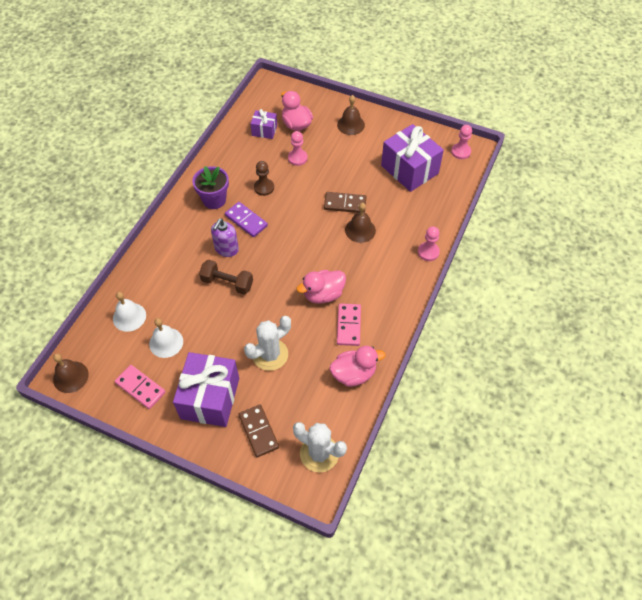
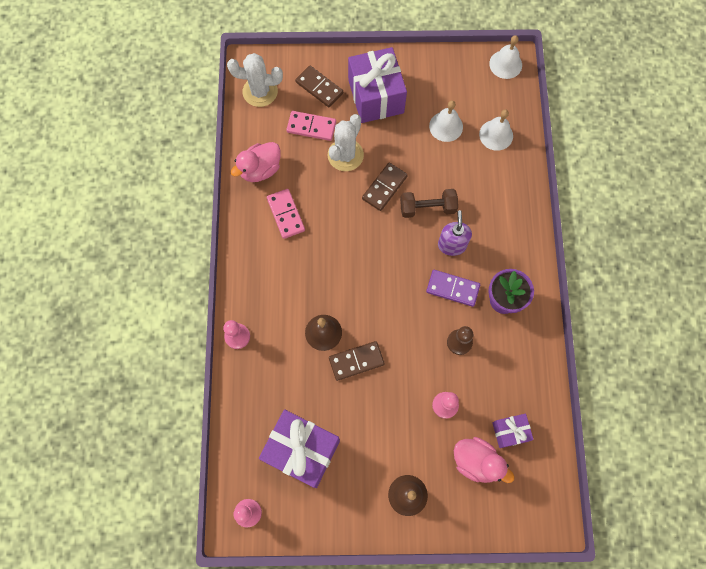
camera: 155 degrees right, 15 degrees up
brown bell [53,354,89,393] -> white bell [489,35,522,79]
pink domino [115,365,166,409] -> pink domino moved to [286,111,336,141]
pink duck [296,270,346,304] -> none
none -> brown domino [362,163,408,211]

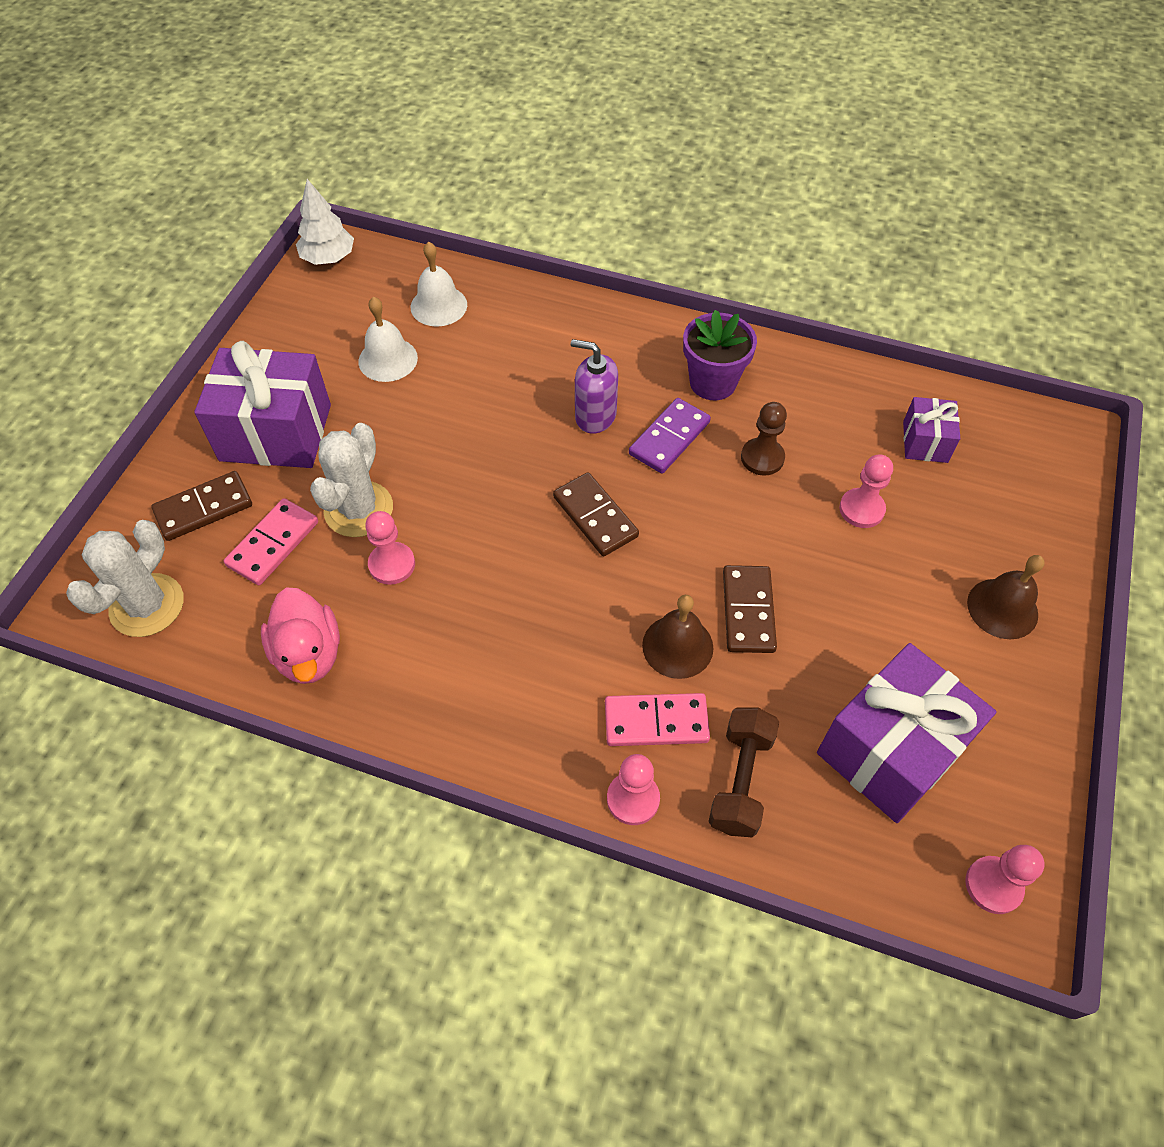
camera: 70 degrees left, 15 degrees down
pink domino [267,189,305,239] -> pink domino moved to [605,693,710,746]
white cactus [327,114,364,171] -> white cactus turned 60 degrees clockwise [310,423,393,537]
brown domino [362,163,408,211] -> brown domino moved to [553,473,639,556]
brown dumbbell [400,189,458,218] -> brown dumbbell moved to [709,707,779,837]
pink duck [454,437,515,483] -> none
white bell [489,35,522,79] -> white tree [296,179,354,265]
none -> pink pawn [365,511,415,585]

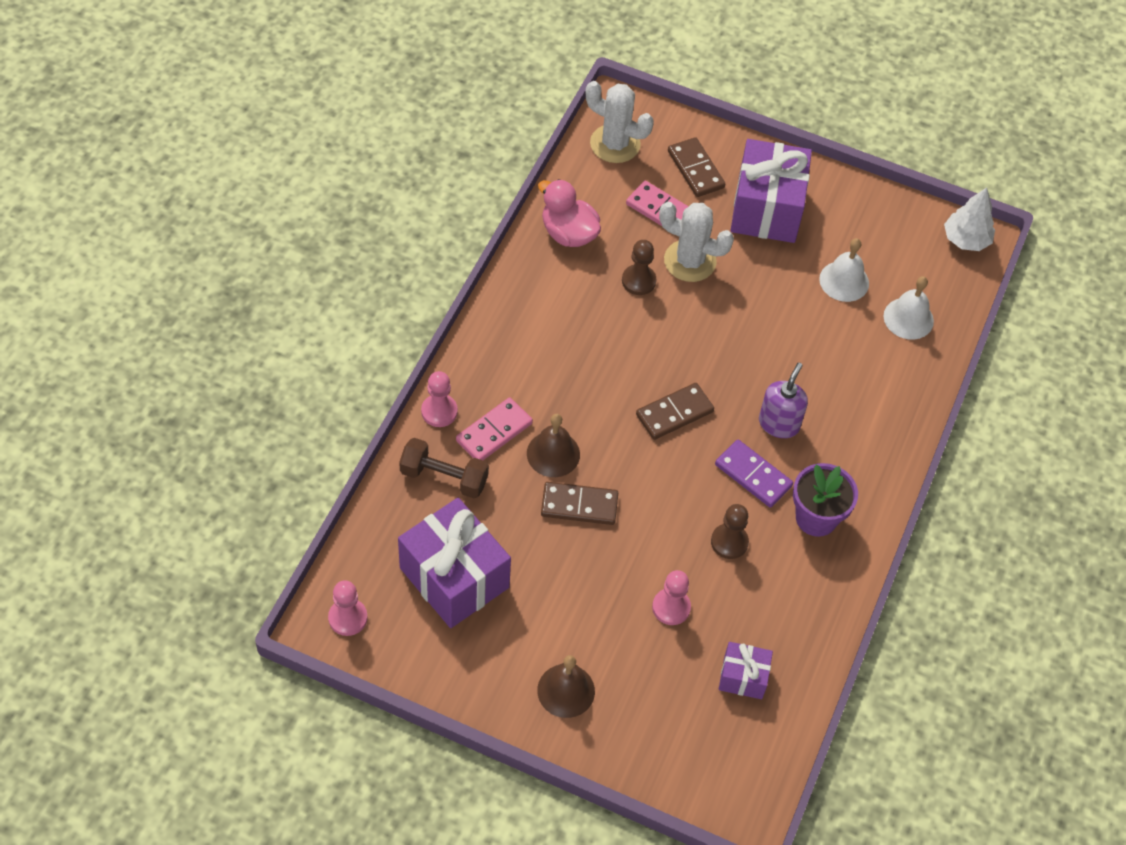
camera: 90 degrees right, 0 degrees up
pink duck [261,588,340,684] -> pink duck turned 60 degrees clockwise [538,179,601,247]
pink pawn [365,511,415,585] -> brown pawn [622,240,656,295]
pink domino [605,693,710,746] -> pink domino turned 45 degrees clockwise [456,397,533,460]

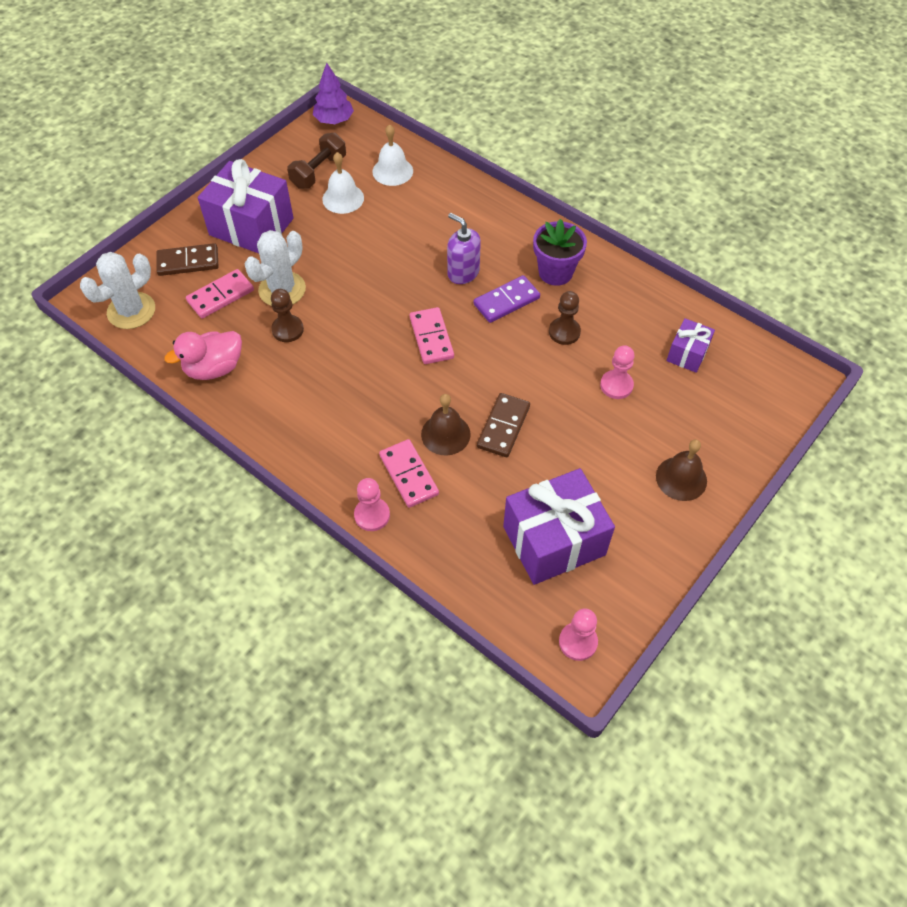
camera: 70 degrees left, 0 degrees up
brown dumbbell [399,438,489,498] -> brown dumbbell moved to [287,133,346,189]
brown domino [636,383,714,440] -> pink domino [410,307,454,364]
white tree [944,188,995,251] -> purple tree [313,63,354,124]

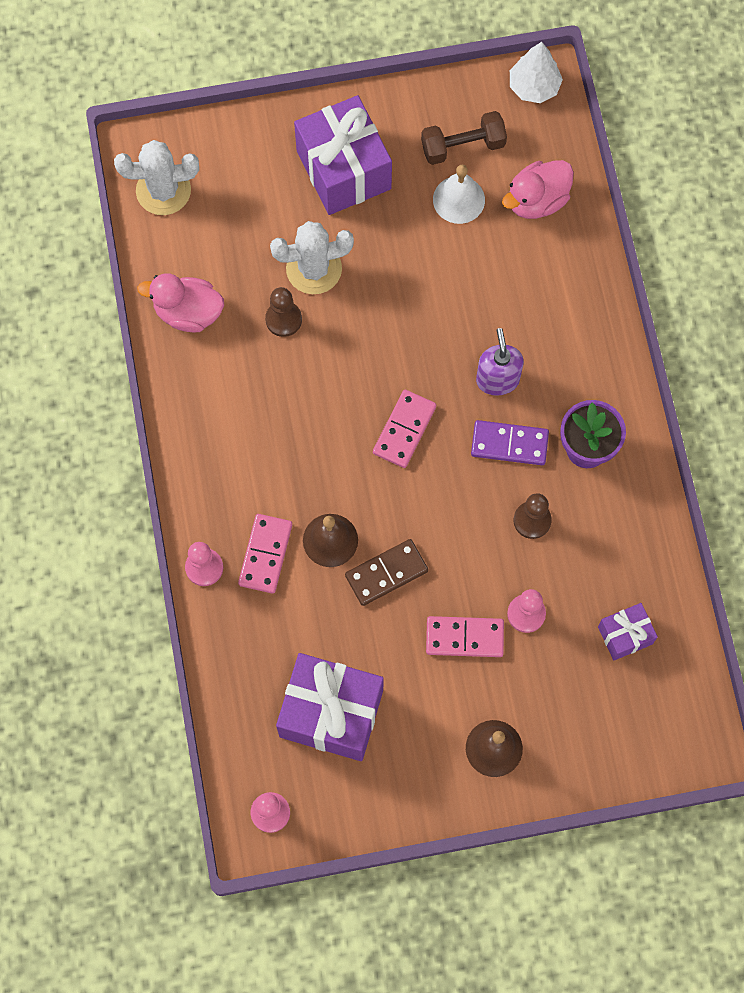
camera: 40 degrees right, 15 degrees up
brown domino [157,243,219,276] -> none
pink domino [186,269,254,319] -> pink domino moved to [426,616,504,657]
purple tree [313,63,354,124] -> white tree [510,42,563,103]
white bell [372,124,413,186] -> pink duck [502,160,574,219]

